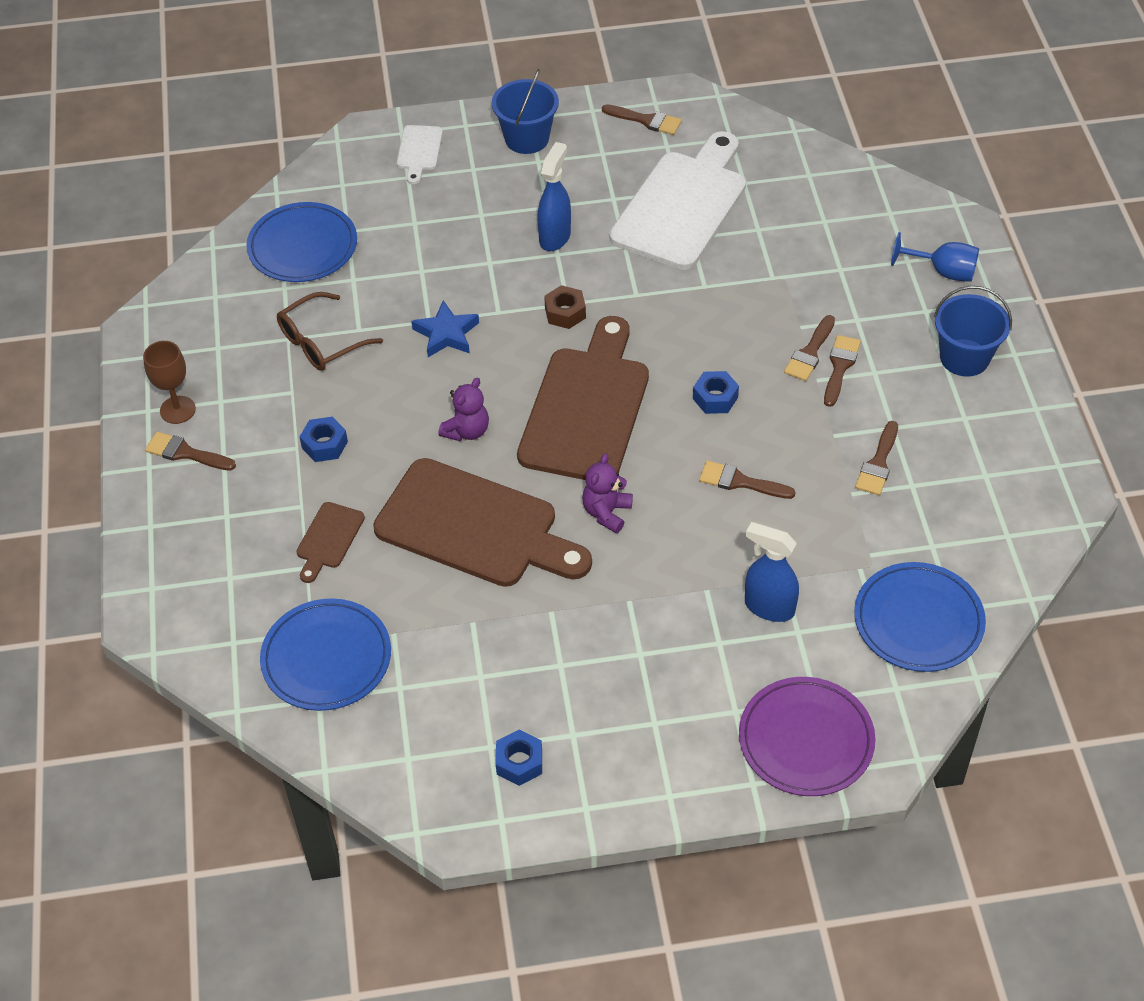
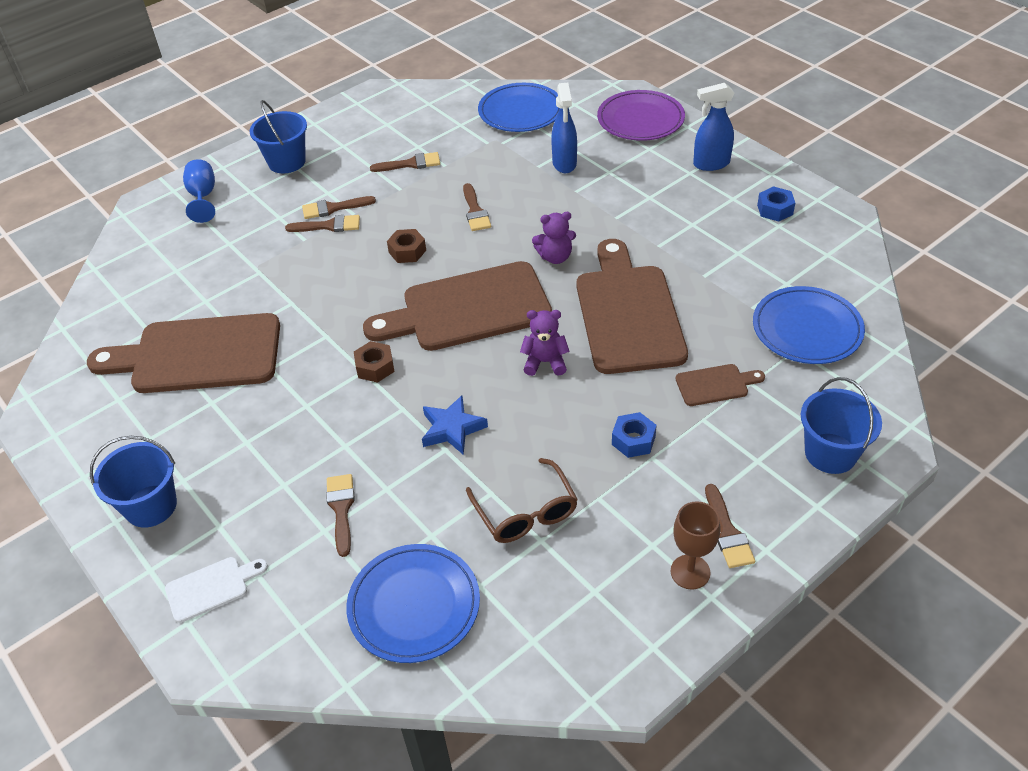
camera: 120 degrees left, 5 degrees down
brown glasses [277,292,383,371] -> brown glasses turned 45 degrees clockwise [466,458,578,543]
blue spray bottle [537,142,571,251] -> blue spray bottle moved to [693,83,734,171]
brown brush [602,104,682,135] -> brown brush moved to [326,474,355,557]
white cutting board [609,131,746,270] -> brown cutting board [87,313,280,393]
blue nut [693,371,739,414] -> brown nut [387,229,426,263]
none -> blue bucket [801,377,882,474]

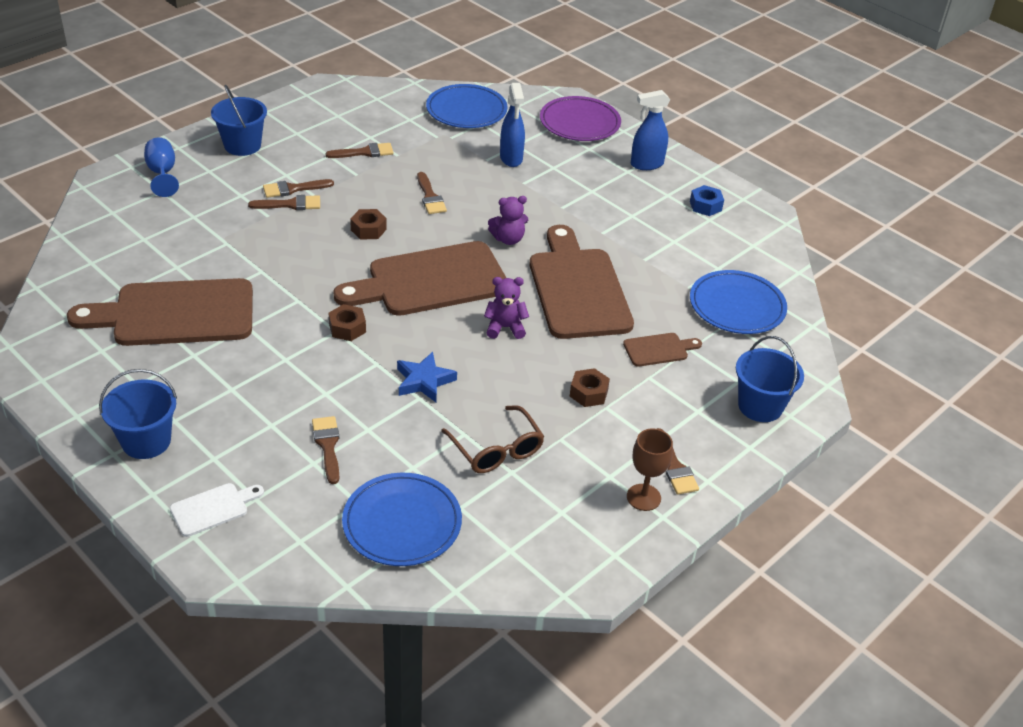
camera: 10 degrees left, 5 degrees down
blue nut [612,412,657,458] -> brown nut [570,368,610,407]

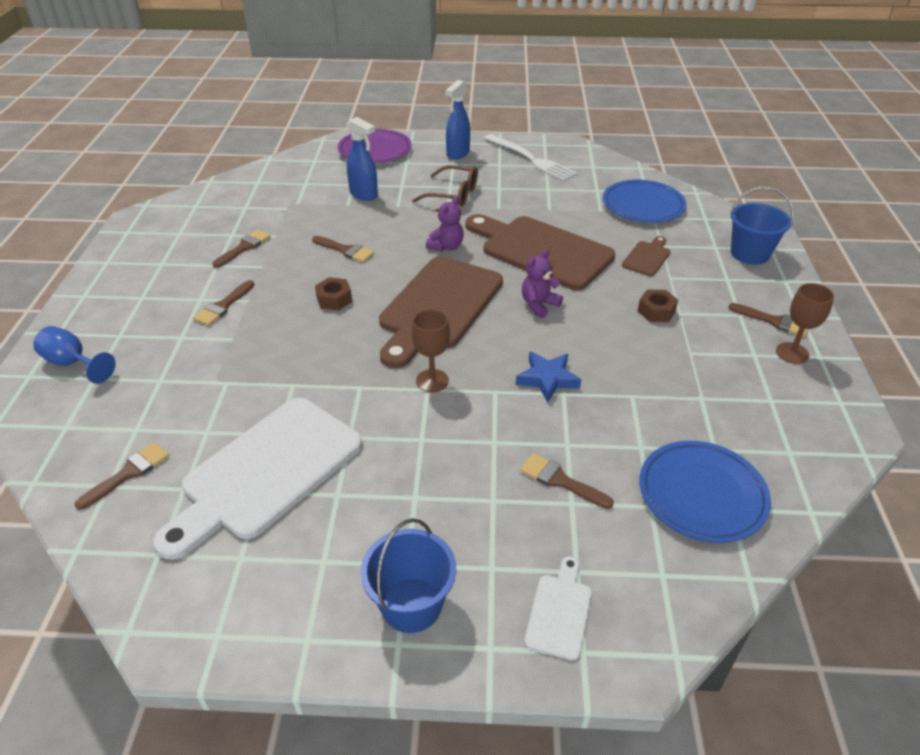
camera: 40 degrees left, 0 degrees up
brown cutting board [67,278,253,346] -> white cutting board [153,398,363,560]
blue bucket [211,85,267,156] -> none
brown brush [248,195,320,210] -> brown brush moved to [75,442,170,510]
brown nut [328,304,366,341] -> brown goblet [412,309,450,392]
blue plate [426,84,508,128] -> none
brown glasses [441,405,544,473] -> brown glasses moved to [412,165,478,207]
blue nut [690,185,724,216] -> white fork [484,134,577,182]

